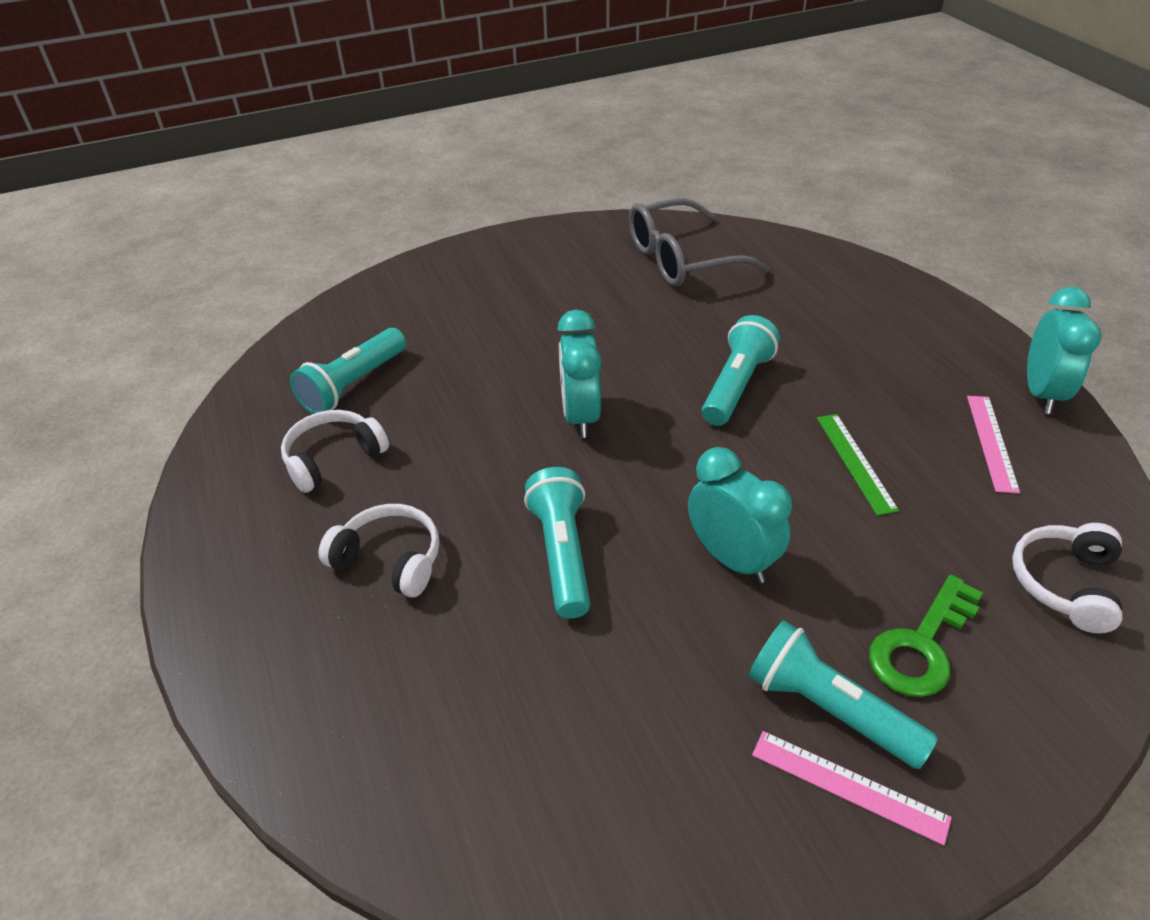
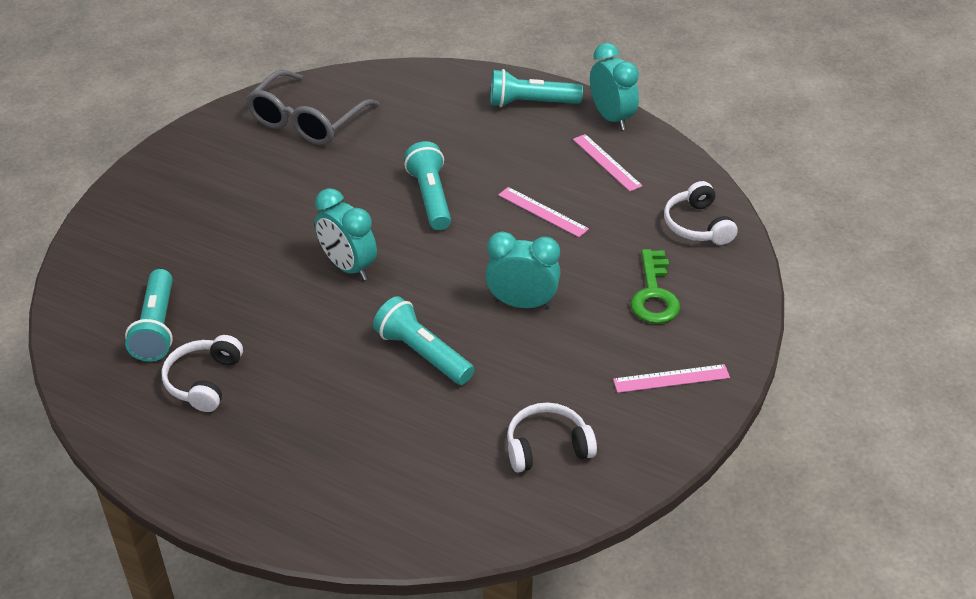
camera: 40 degrees left, 0 degrees up
white headphones [319,504,440,597] -> white headphones moved to [507,403,597,472]
turquoise flashlight [749,620,938,769] -> turquoise flashlight moved to [490,69,583,107]
green ruler [817,414,899,516] -> pink ruler [498,187,589,237]

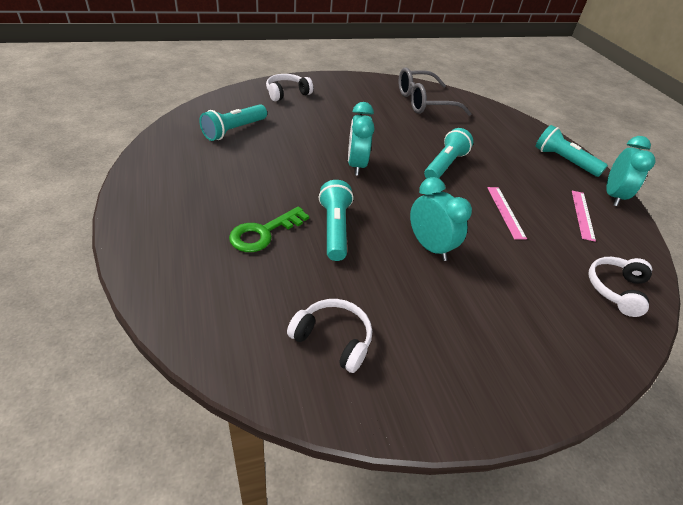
camera: 40 degrees right, 0 degrees up
white headphones [162,335,243,412] -> white headphones moved to [266,74,313,101]
pink ruler [613,364,730,393] -> none
green key [631,249,680,324] -> green key moved to [229,206,309,252]

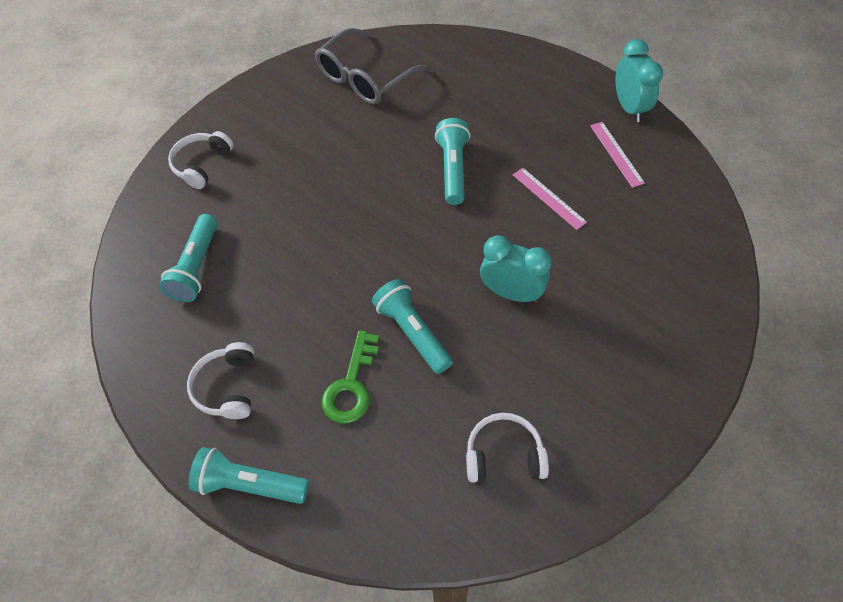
camera: 25 degrees left, 15 degrees up
turquoise clock [348,102,374,176] -> none
turquoise flashlight [535,125,608,177] -> turquoise flashlight moved to [189,447,309,504]
white headphones [589,257,652,317] -> white headphones moved to [187,342,254,419]

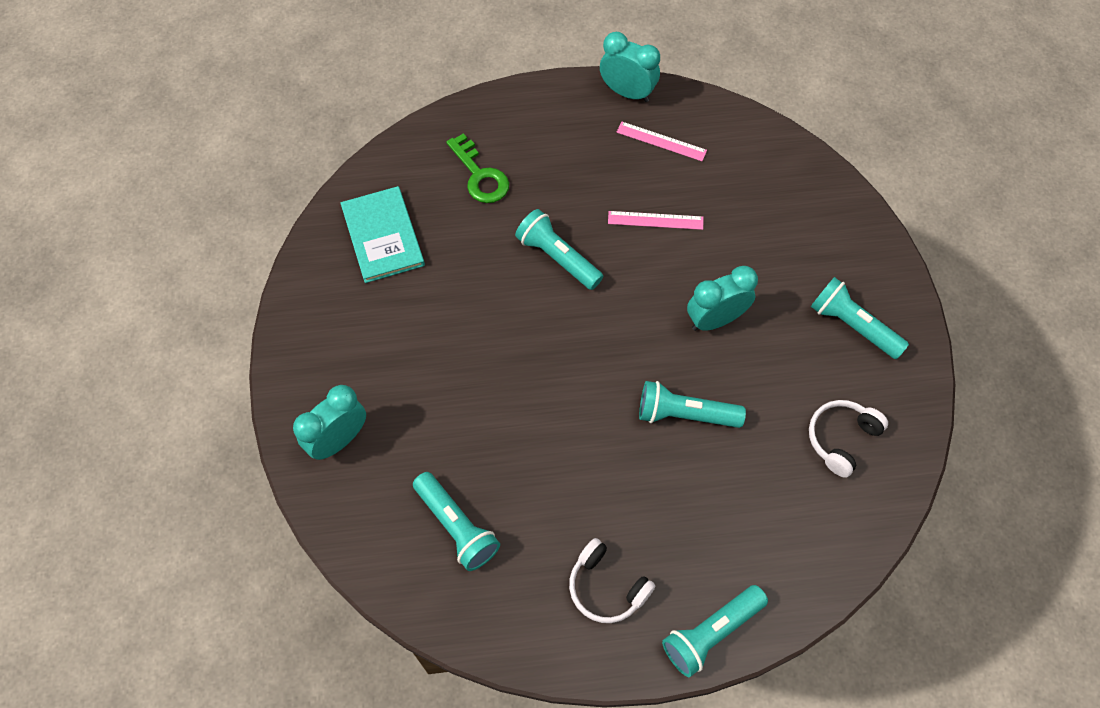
camera: 50 degrees left, 5 degrees up
white headphones [168,131,234,189] -> turquoise clock [293,385,366,460]
grey glasses [315,28,429,105] -> turquoise book [340,186,425,283]
green key [321,330,379,423] -> green key moved to [446,133,509,203]
none -> turquoise flashlight [811,277,909,359]

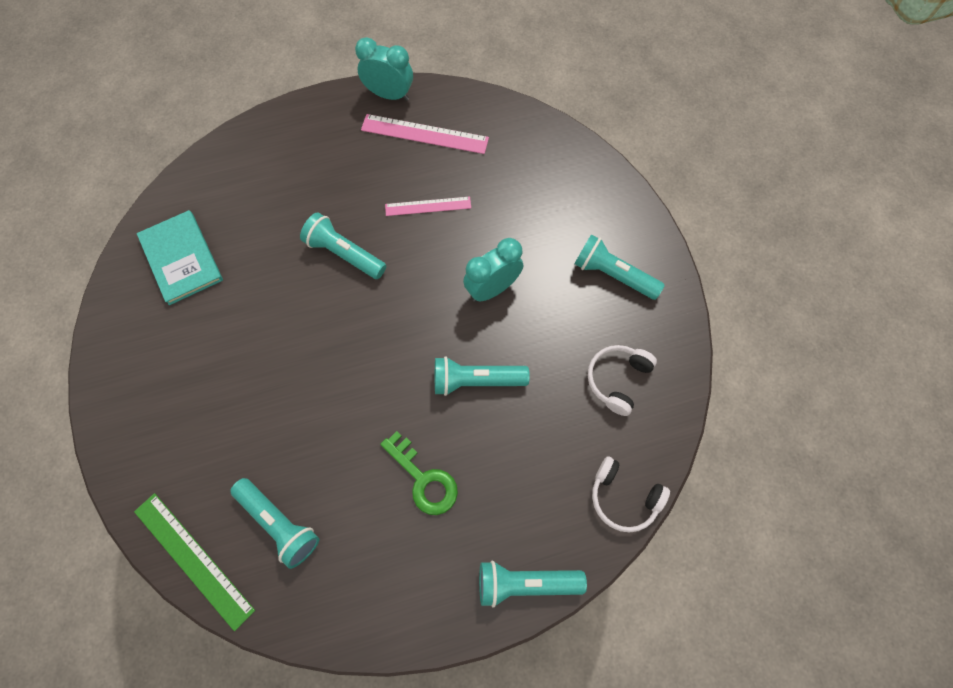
camera: 10 degrees left, 5 degrees up
turquoise clock [293,385,366,460] -> none
green key [446,133,509,203] -> green key moved to [380,431,458,515]
white headphones [569,538,655,623] -> white headphones moved to [592,456,670,533]
pink ruler [617,122,707,161] -> pink ruler [361,114,489,154], size x1.56
turquoise flashlight [662,585,768,677] -> turquoise flashlight turned 45 degrees clockwise [479,561,587,608]
none -> green ruler [134,493,255,631]

